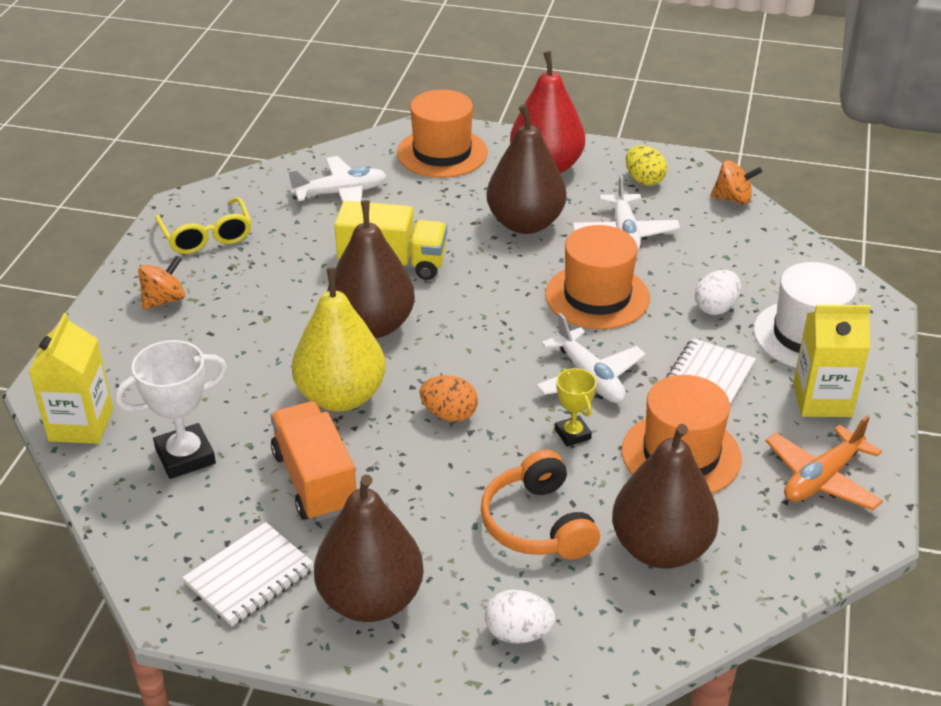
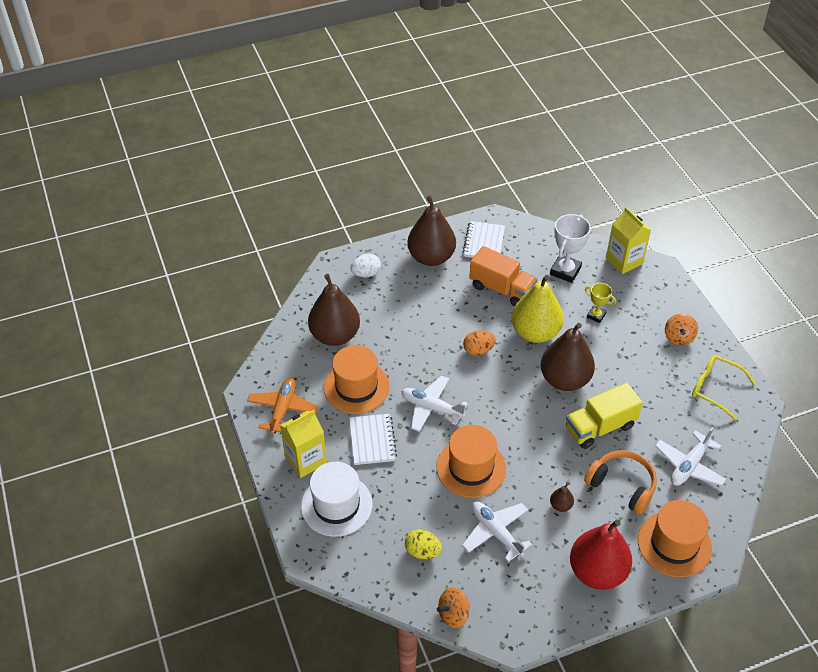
camera: 145 degrees right, 10 degrees up
orange headphones [480,449,600,560] -> orange headphones moved to [584,450,657,515]
brown pear [487,104,566,234] -> brown pear [550,483,574,512], size x0.41
yellow trophy [555,368,596,447] -> yellow trophy moved to [585,283,616,323]
yellow egg [626,145,667,186] -> yellow egg moved to [405,530,442,559]
white egg [695,270,741,315] -> none

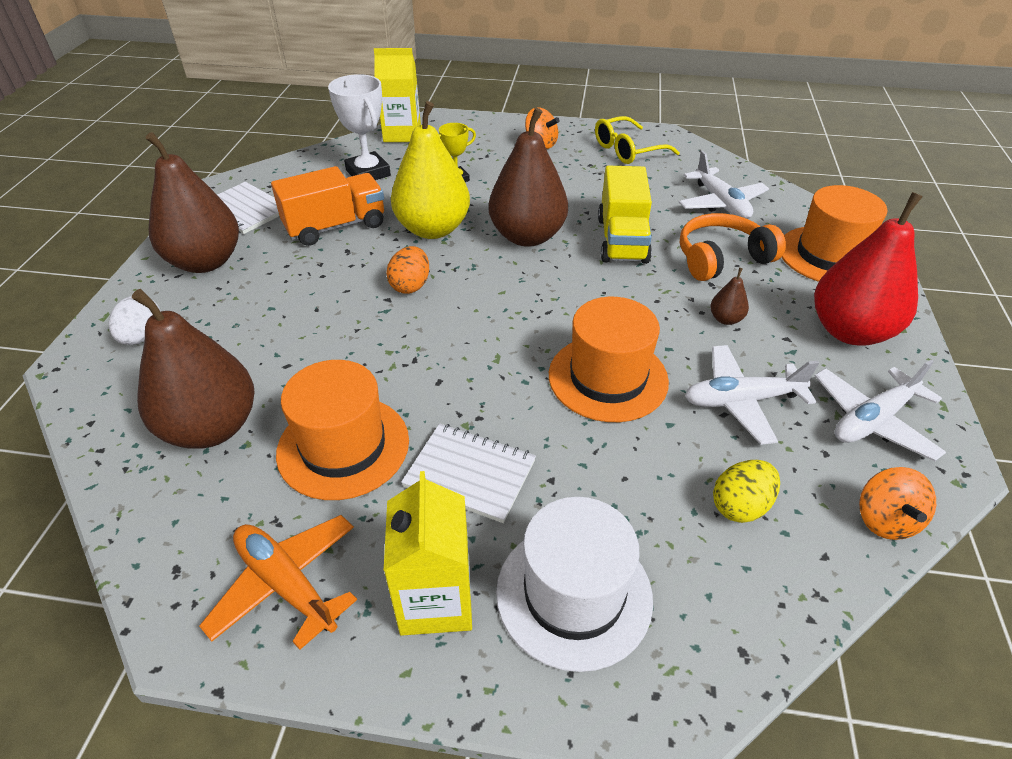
camera: 60 degrees left, 5 degrees down
white plane [401,376,468,432] -> white plane moved to [814,359,946,461]

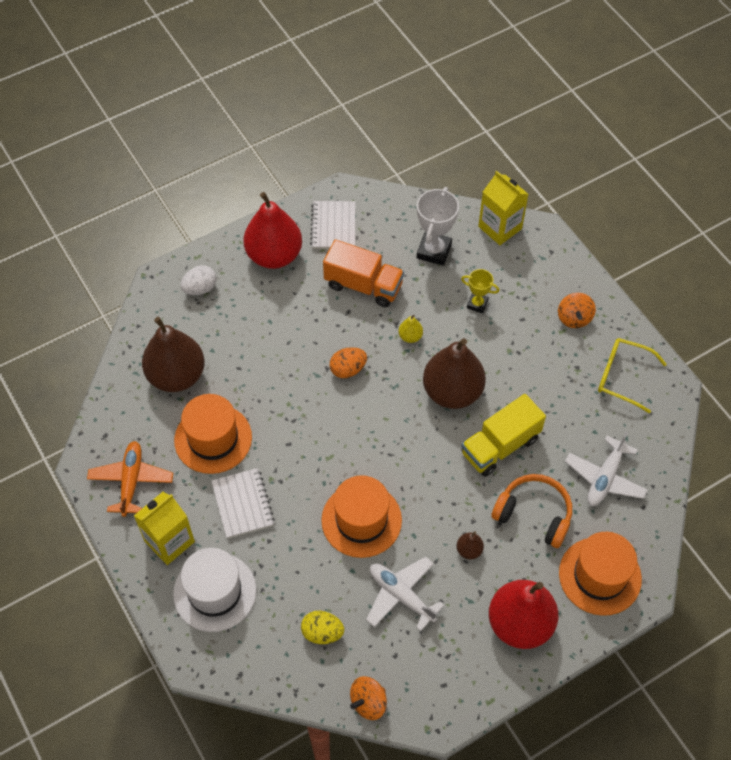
camera: 50 degrees right, 15 degrees up
brown pear [146,132,239,273] -> red pear [244,192,302,269]
yellow pear [391,101,470,239] -> yellow pear [399,315,423,343], size x0.41
white plane [814,359,946,461] -> none

